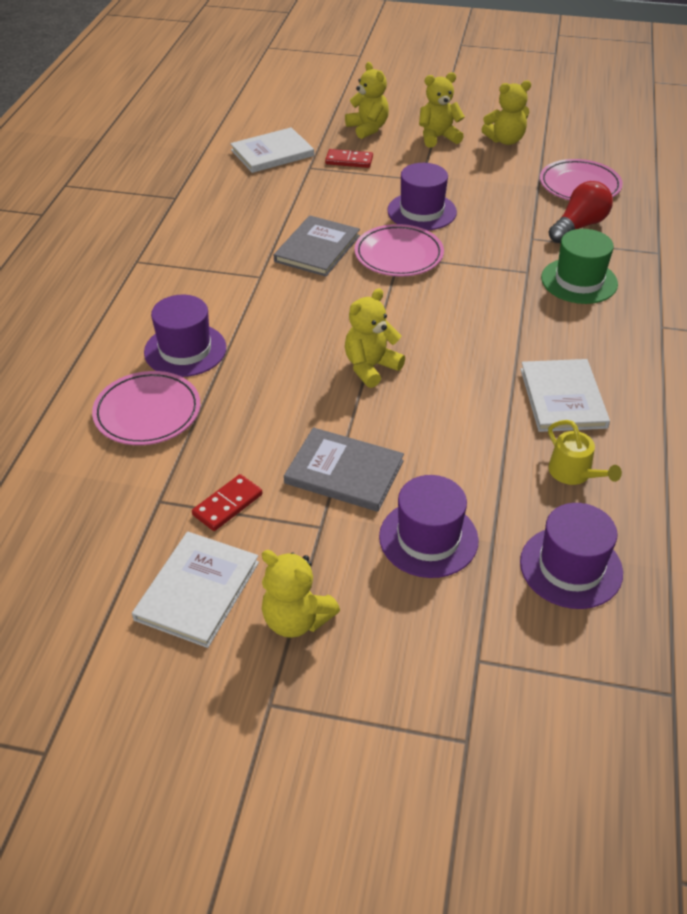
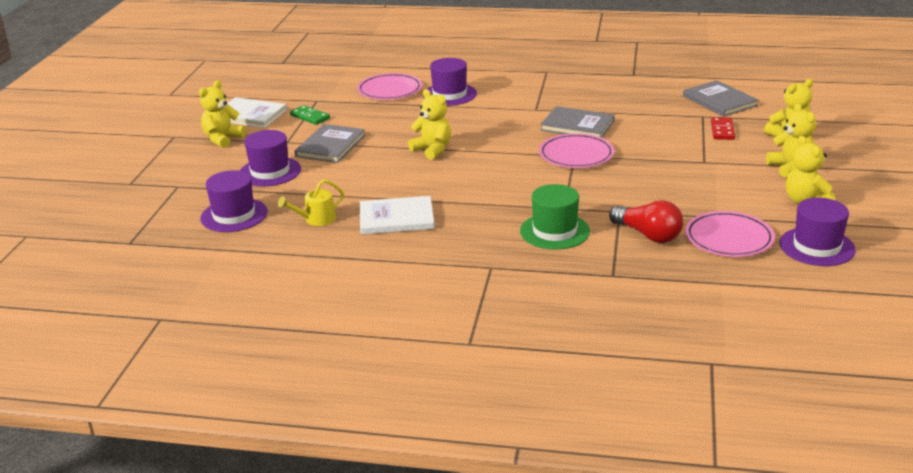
camera: 90 degrees right, 15 degrees down
red domino [192,474,262,531] -> green domino [290,105,330,125]
white book [230,127,314,173] -> grey book [683,80,758,117]
purple hat [387,163,457,230] -> purple hat moved to [779,198,856,266]

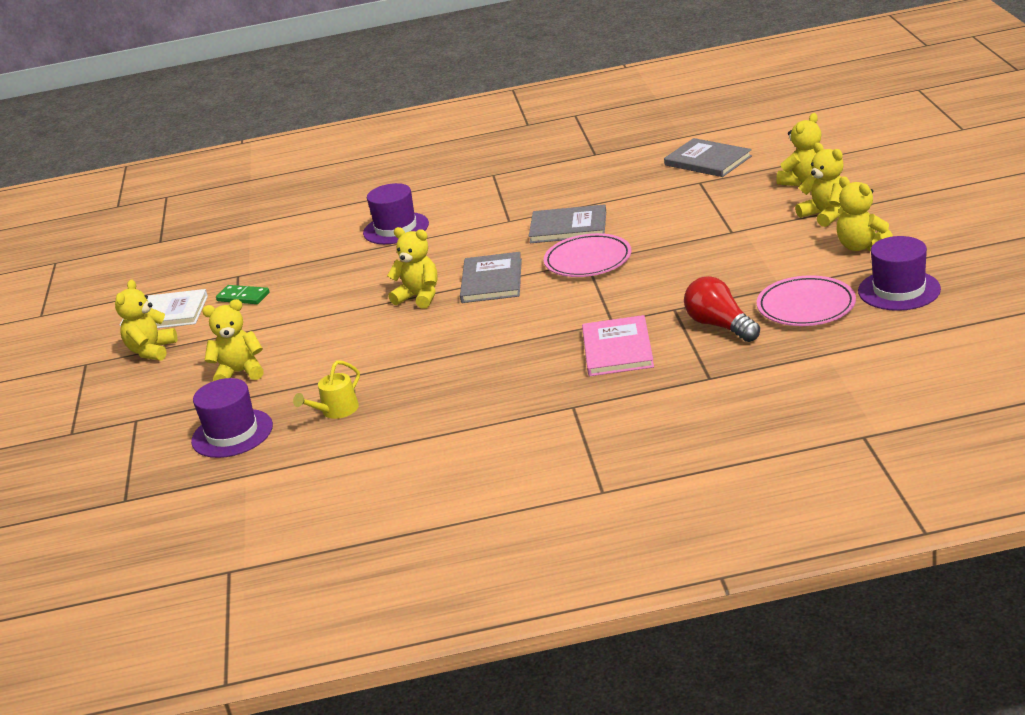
camera: 15 degrees left, 0 degrees up
purple hat [240,130,301,186] -> yellow teddy bear [202,299,264,381]
grey book [295,124,366,163] -> grey book moved to [460,252,522,303]
pink plate [357,73,422,100] -> none
white book [360,196,435,235] -> none
green hat [520,184,590,250] -> pink book [582,315,654,376]
red light bulb [609,200,683,243] -> red light bulb turned 150 degrees counterclockwise [684,276,760,342]
red domino [711,117,735,140] -> none

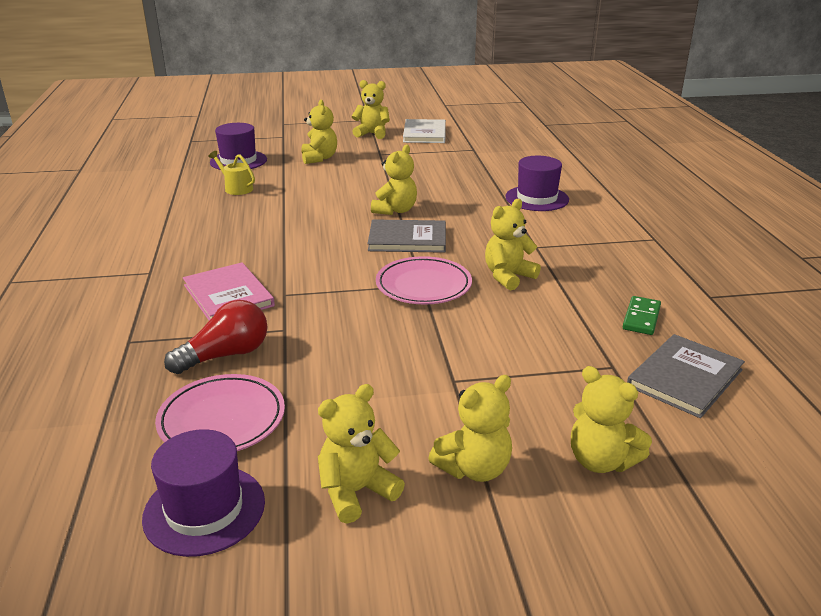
camera: 85 degrees right, 0 degrees up
green domino [216,285,270,304] -> green domino moved to [623,296,661,335]
grey book [529,204,606,243] -> yellow teddy bear [485,199,541,291]
pink book [582,315,654,376] -> pink book turned 60 degrees clockwise [183,262,275,320]

